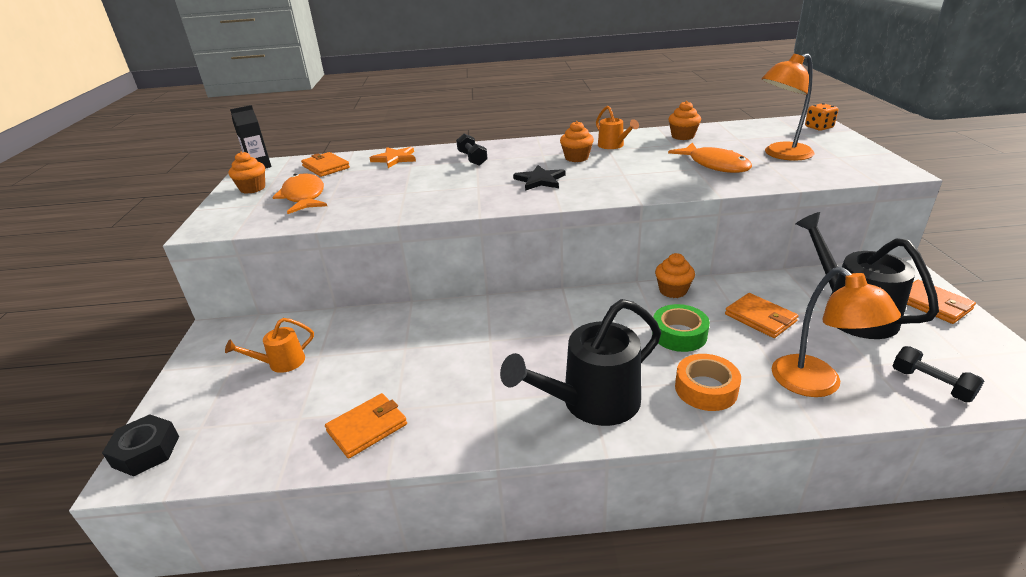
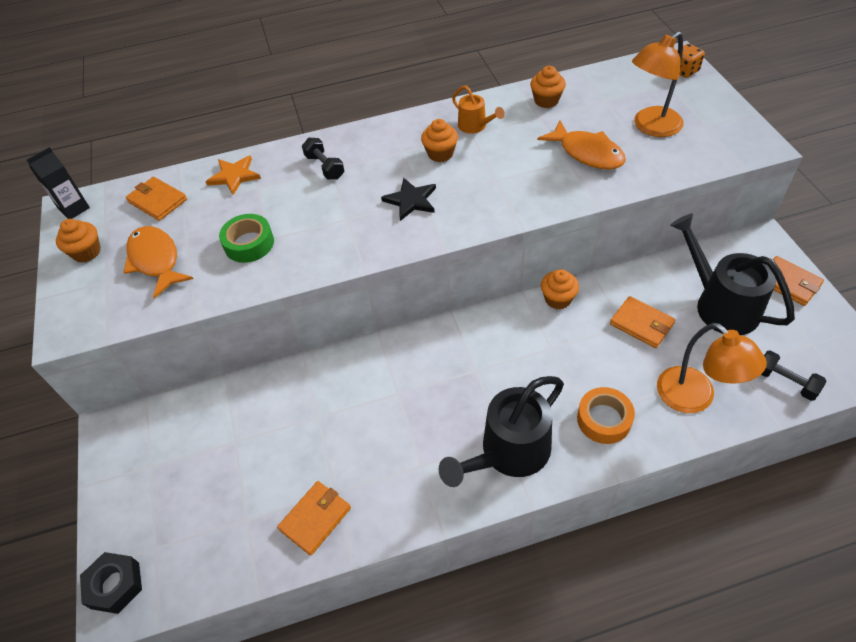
camera: 10 degrees left, 20 degrees up
orange watering can [225,318,314,373] -> none
green tape [652,304,710,352] -> green tape moved to [219,214,274,263]

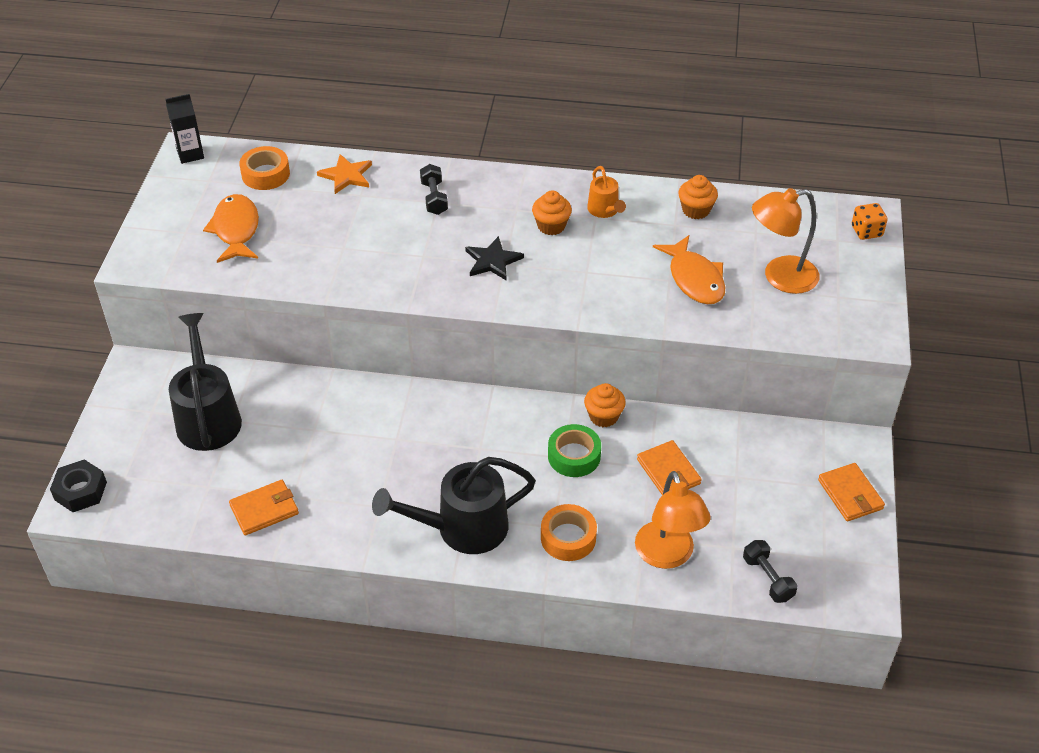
camera: 20 degrees right, 5 degrees down
orange cupcake [56,219,101,263] -> none
orange wallet [126,177,187,221] -> orange tape [239,146,290,190]
green tape [219,214,274,263] -> green tape moved to [548,424,601,477]
black watering can [670,213,795,335] -> black watering can moved to [169,313,242,451]

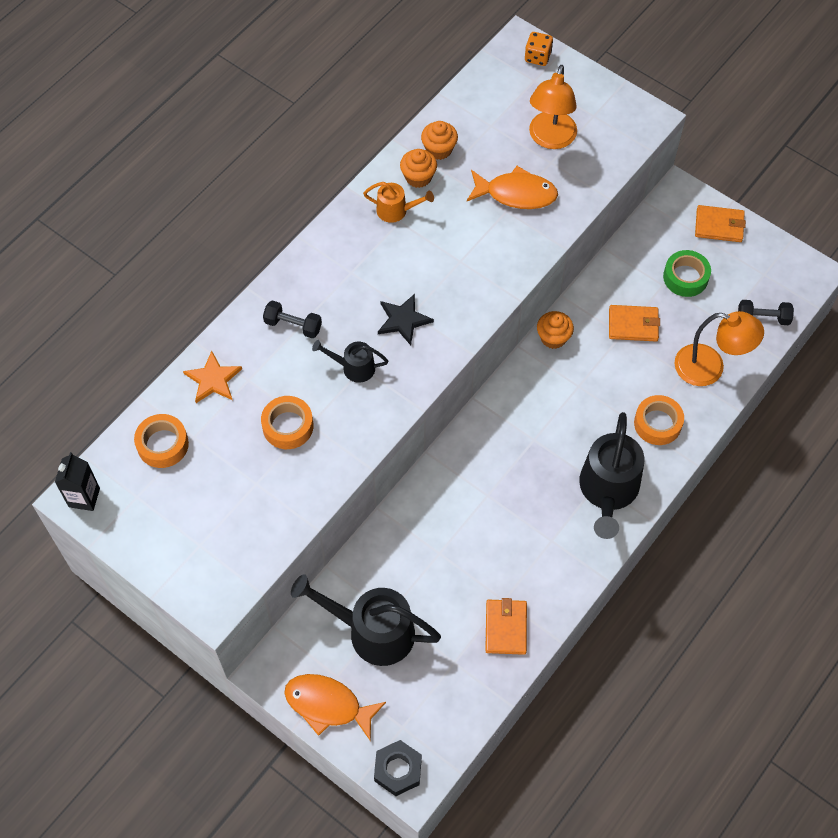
camera: 60 degrees left, 15 degrees up
orange fish [203,194,259,263] -> orange fish moved to [284,674,386,742]
orange cupcake [532,190,572,235] -> orange cupcake moved to [400,149,437,188]
green tape [548,424,601,477] -> green tape moved to [663,250,711,297]
none -> orange tape [261,396,313,449]
none -> black watering can [312,340,388,383]

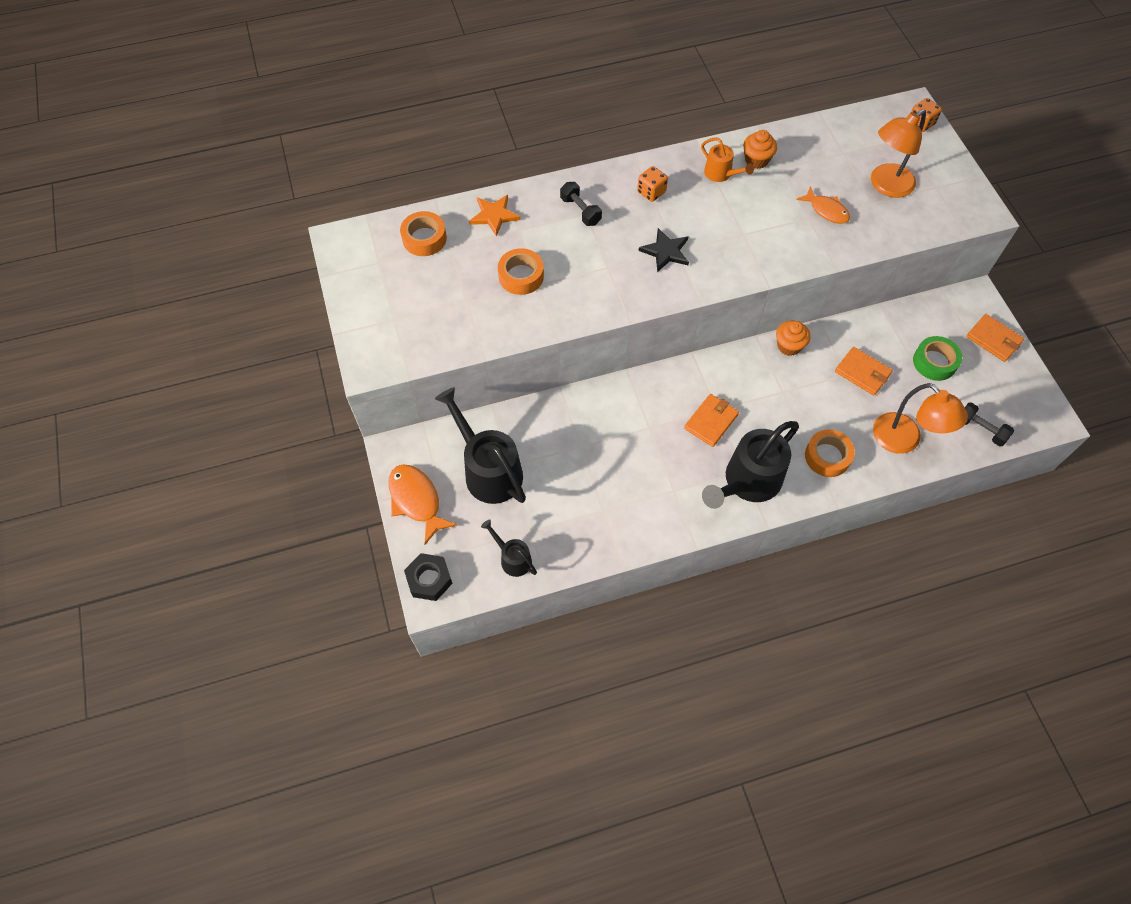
camera: 35 degrees right, 0 degrees up
black carton [55,452,100,511] -> none
black watering can [312,340,388,383] -> black watering can moved to [481,519,537,577]
orange cupcake [421,121,458,160] -> none
orange fish [467,166,558,209] -> orange fish [796,186,850,224], size x0.66
orange wallet [485,598,527,655] -> orange wallet moved to [684,394,739,447]
none -> orange dice [637,166,668,202]

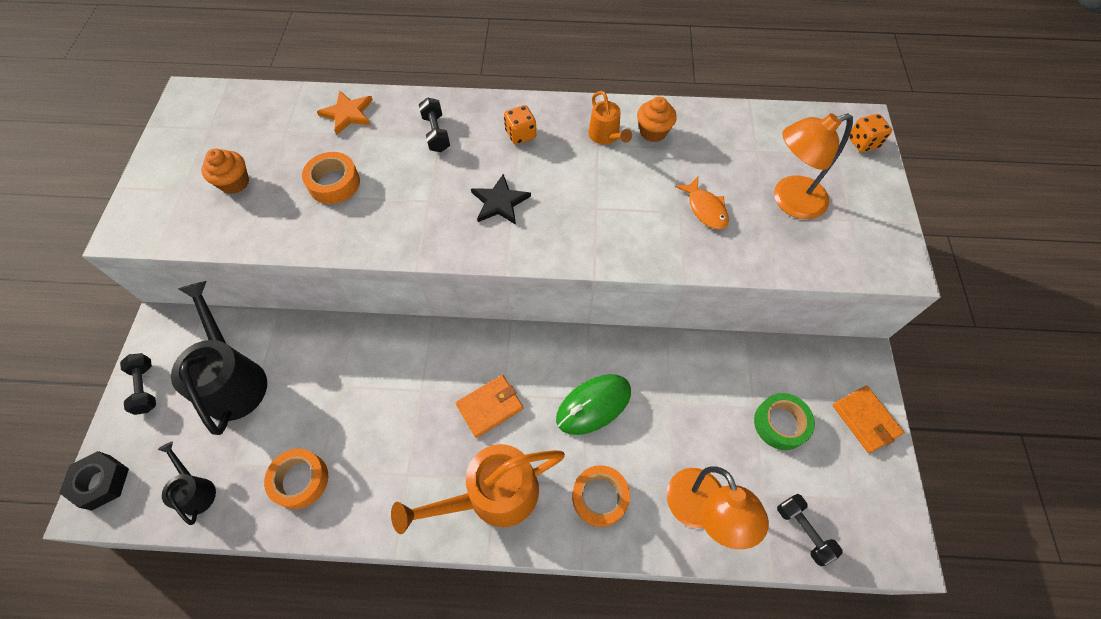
camera: 20 degrees right, 0 degrees up
orange fish [388,465,457,545] -> black dumbbell [120,353,156,415]
orange tape [400,211,447,256] -> orange tape moved to [264,449,328,509]
black watering can [702,421,799,509] -> orange watering can [391,444,565,534]
orange cupcake [776,321,810,356] -> orange cupcake moved to [201,149,249,194]
orange wallet [835,347,893,396] -> none
none -> green mouse [556,374,631,435]

